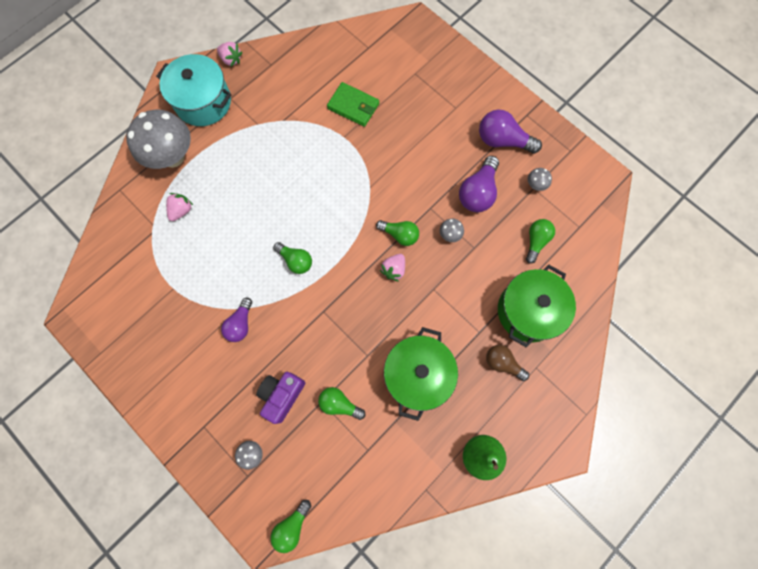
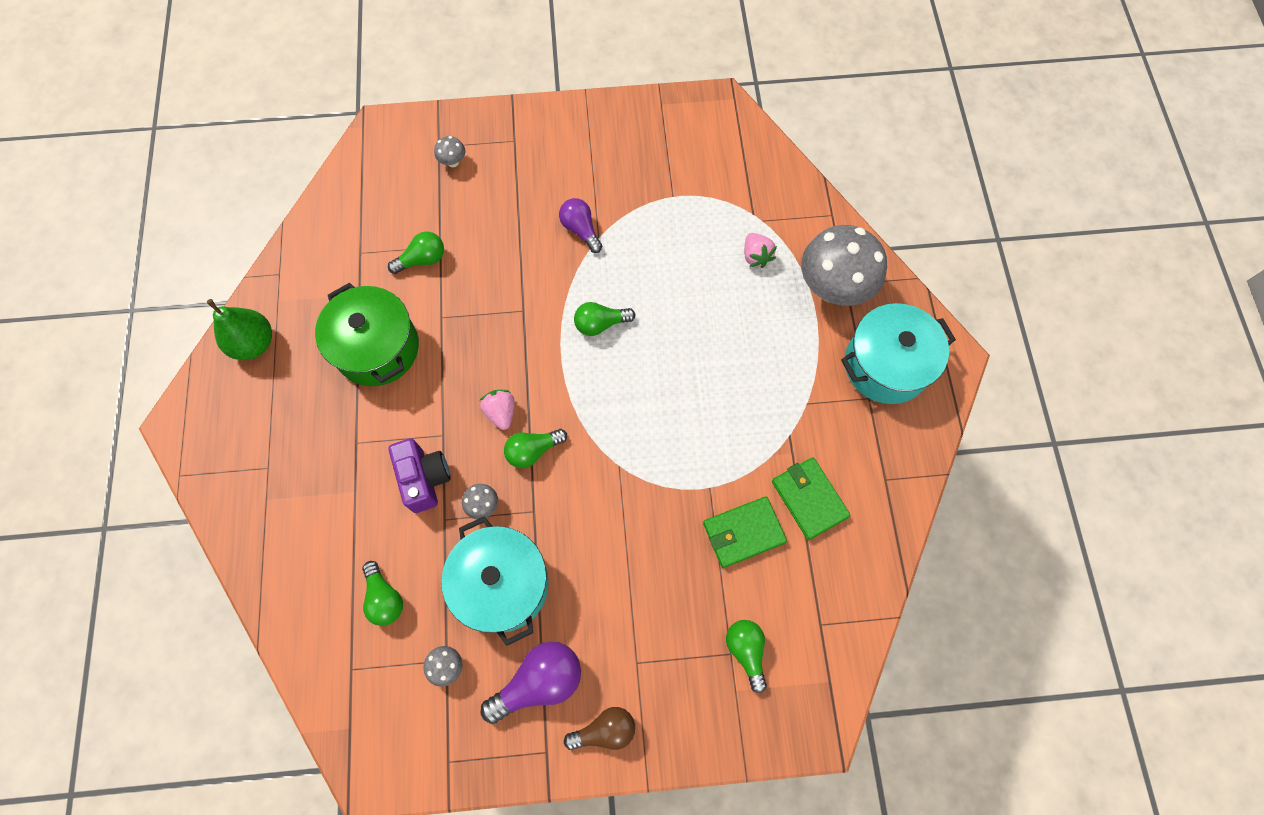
camera: 130 degrees right, 5 degrees down
pink strawberry [217,42,243,67] -> none
purple camera [256,372,305,424] -> purple camera moved to [389,438,451,513]
green light bulb [270,500,311,553] -> green light bulb moved to [726,620,767,693]
purple light bulb [459,156,499,212] -> turquoise pot [441,516,549,646]
brown light bulb [486,345,529,381] -> brown light bulb moved to [564,707,635,750]
green pot [498,265,576,348] -> none
none -> green wallet [772,457,851,540]

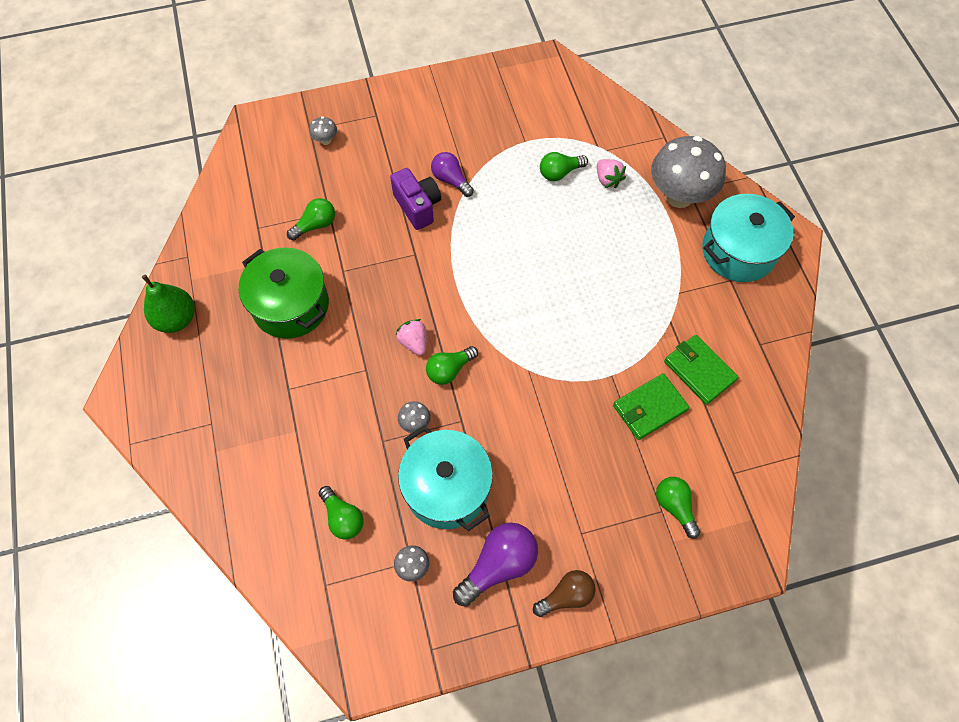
camera: 10 degrees left, 5 degrees down
purple camera [389,438,451,513] -> purple camera moved to [390,168,441,230]
green light bulb [574,302,635,336] -> green light bulb moved to [540,152,588,181]

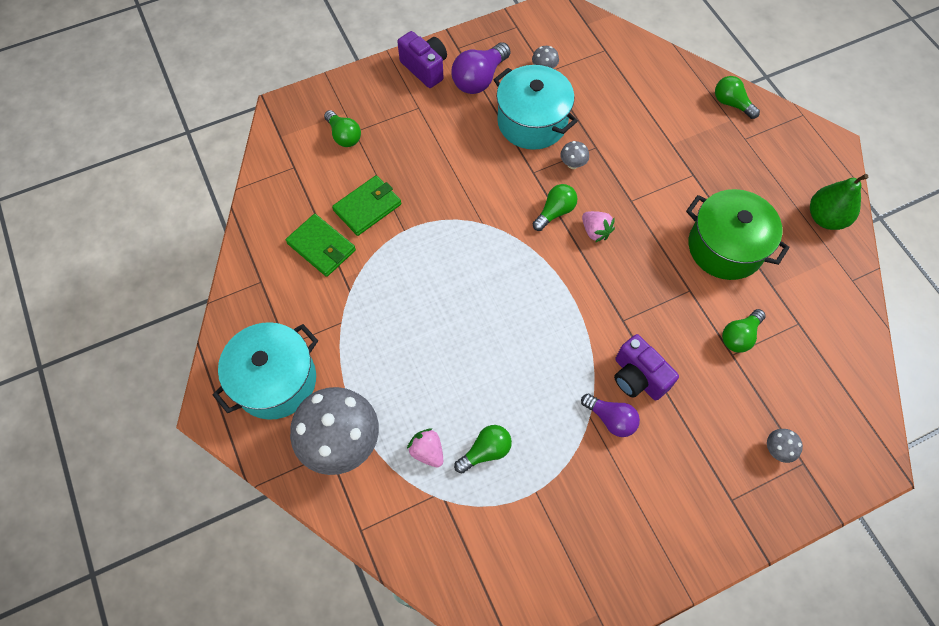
camera: 170 degrees right, 0 degrees up
green light bulb [319,486,364,540] -> green light bulb moved to [715,76,760,119]
brown light bulb [533,570,596,617] -> purple camera [397,31,447,88]

